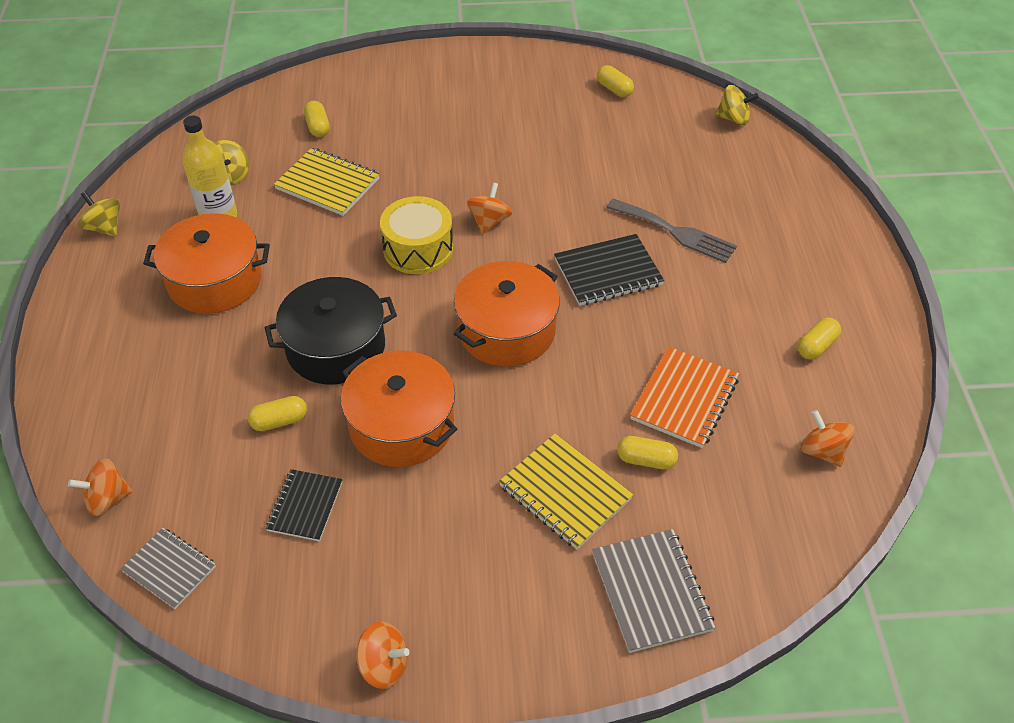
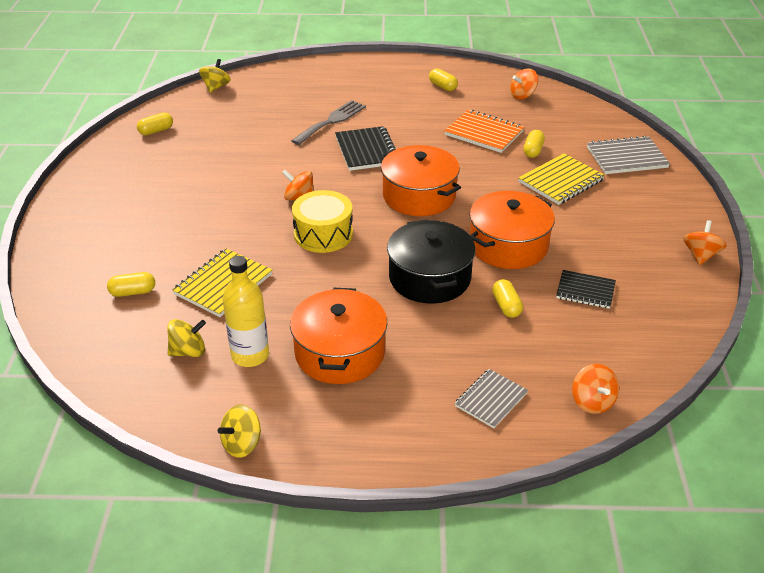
camera: 85 degrees left, 10 degrees down
grey notebook [121,527,216,609] -> grey notebook moved to [455,369,528,428]

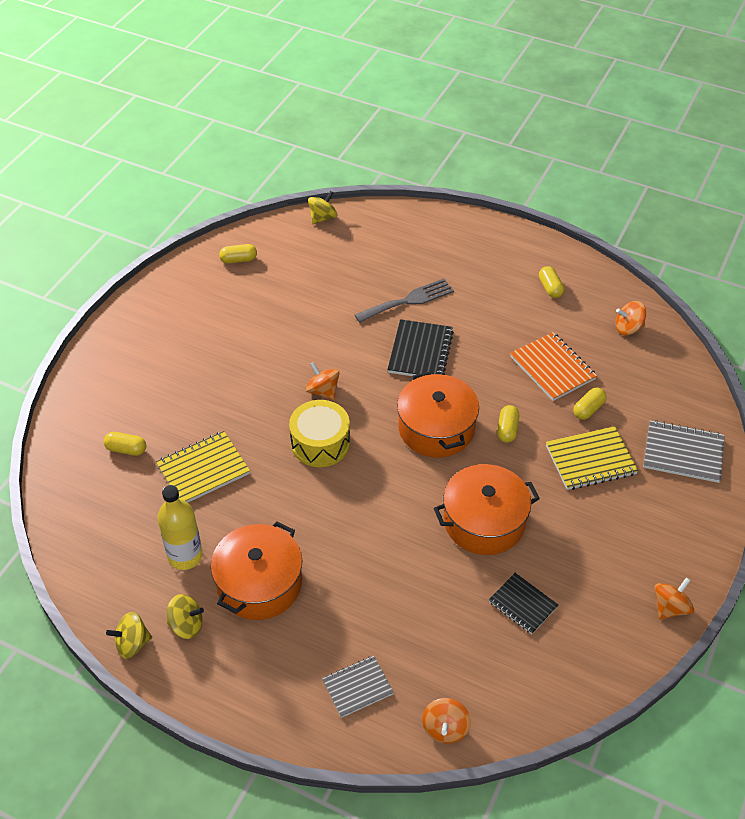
camera: 25 degrees right, 10 degrees up
yellow spinning top [167,319,206,357] -> yellow spinning top moved to [167,594,204,639]
black pot [387,219,476,304] -> none
yellow capsule [492,279,523,318] -> yellow capsule moved to [497,405,519,443]

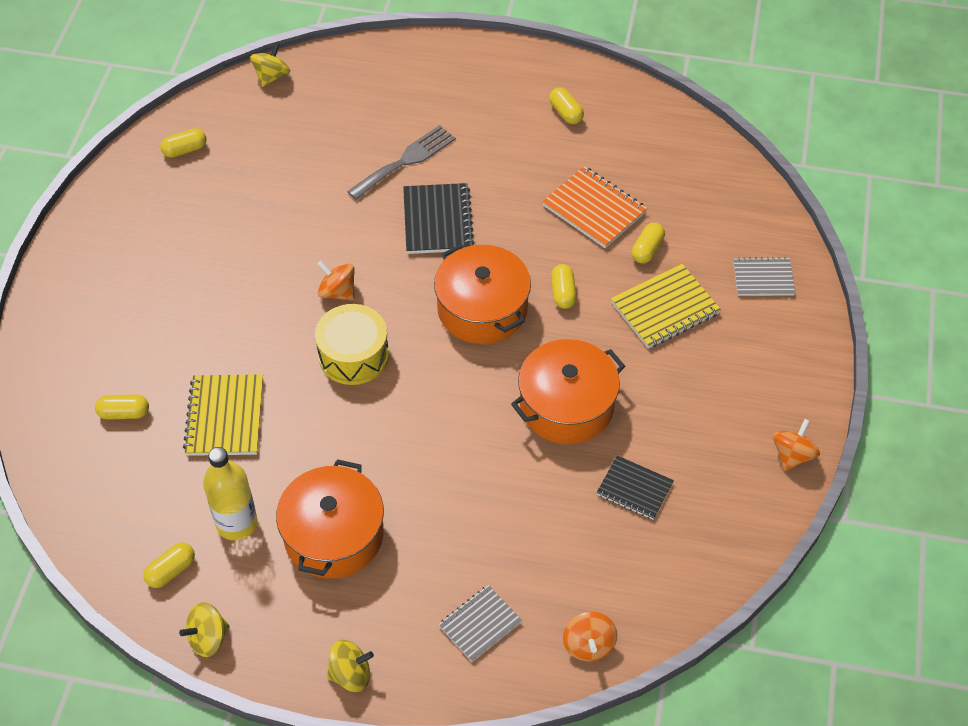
camera: 15 degrees left, 5 degrees up
yellow notebook [156,431,250,503] -> yellow notebook turned 45 degrees counterclockwise [183,374,263,456]
yellow spinning top [167,594,204,639] -> yellow spinning top moved to [327,640,374,692]
orange spinning top [616,301,646,335] -> none
grey notebook [643,420,725,483] -> grey notebook [733,257,795,296], size x0.66
none -> yellow capsule [143,542,195,588]

